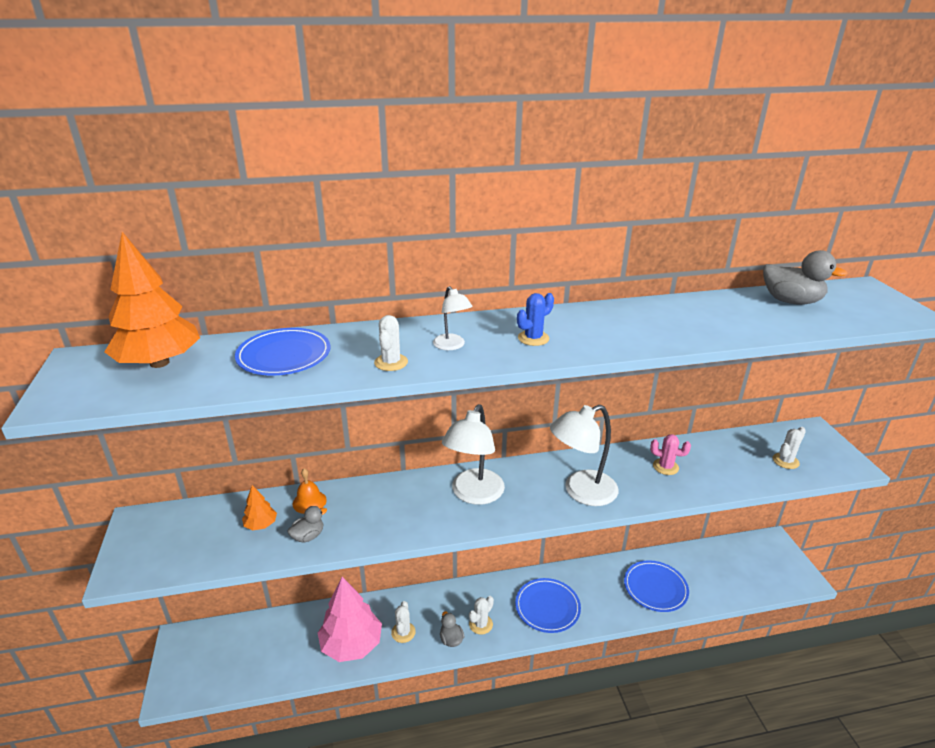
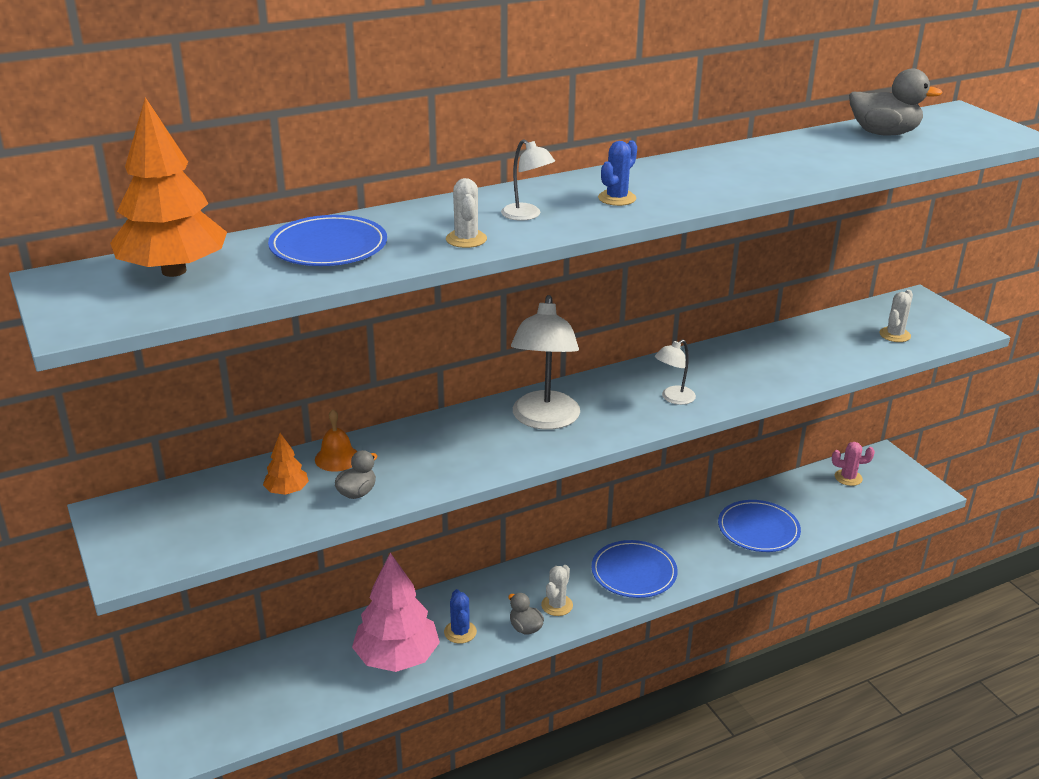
camera: 15 degrees left, 0 degrees up
white cactus [391,601,416,643] -> blue cactus [444,589,477,644]
white lamp [550,405,618,506] -> white lamp [655,340,696,405], size x0.51
pink cactus [650,434,691,475] -> pink cactus moved to [832,442,875,486]

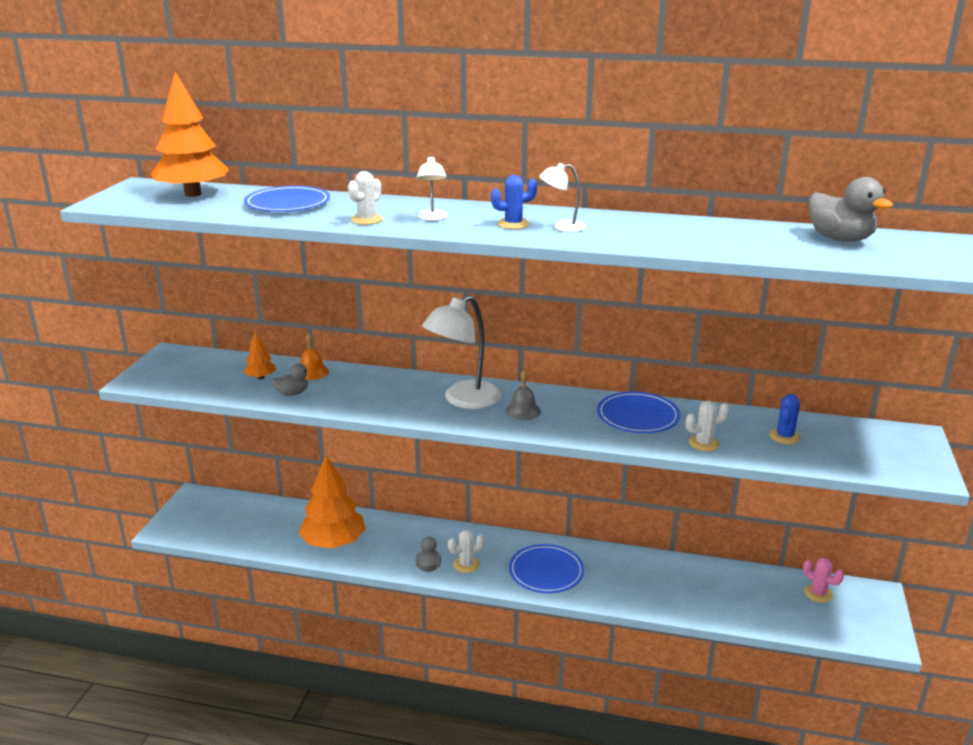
camera: 40 degrees right, 5 degrees down
pink tree [352,553,440,672] -> orange tree [298,455,366,549]
blue cactus [444,589,477,644] -> blue cactus moved to [769,394,801,444]
white lamp [655,340,696,405] -> white lamp moved to [539,163,586,232]
blue plate [718,500,801,552] -> blue plate moved to [597,392,681,433]
white cactus [879,290,913,342] -> white cactus moved to [686,400,730,451]
none -> grey bell [506,370,541,420]

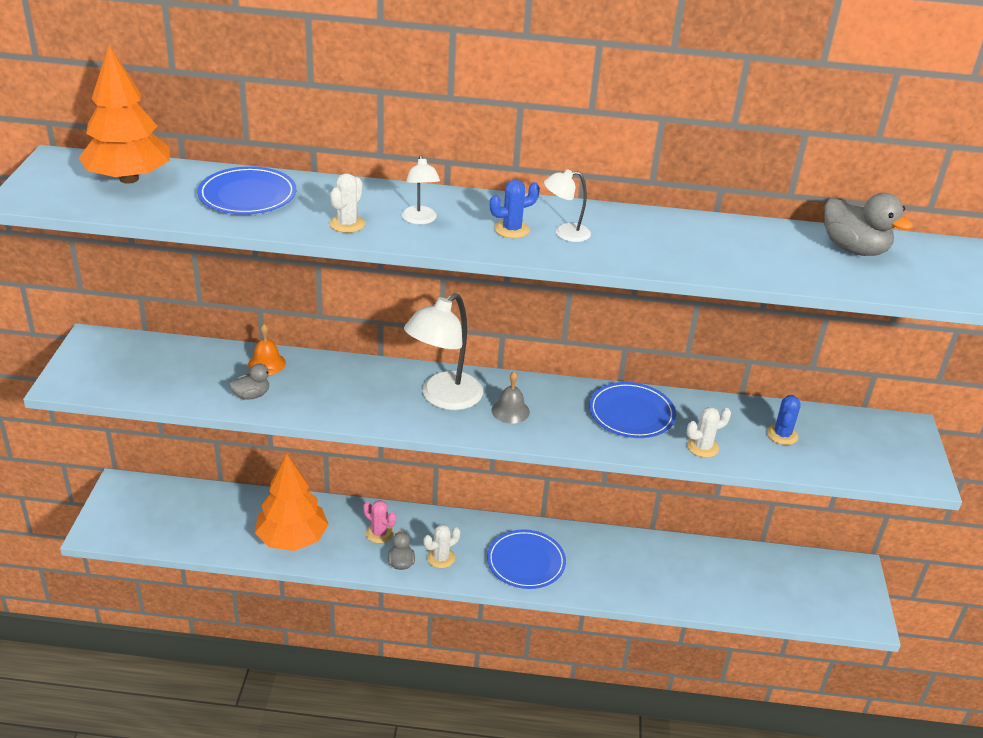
camera: 10 degrees left, 10 degrees up
orange tree [243,332,276,379] -> none
pink cactus [803,558,844,603] -> pink cactus moved to [363,500,396,543]

